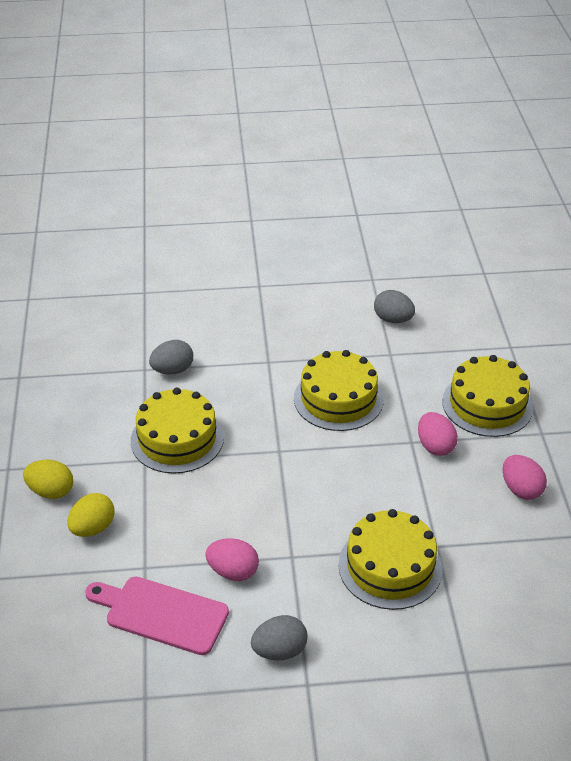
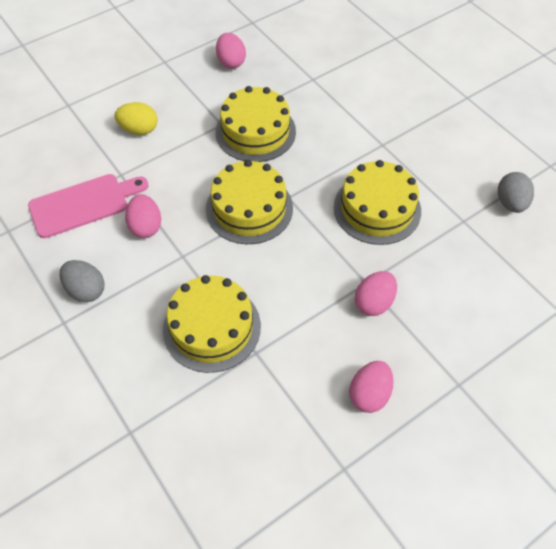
camera: 60 degrees right, 15 degrees up
yellow egg [23,460,73,499] -> none
pink cutting board [85,576,229,655] -> pink cutting board turned 75 degrees clockwise [28,174,149,238]
grey egg [149,340,193,375] -> none
yellow cake [442,355,533,437] -> yellow cake moved to [206,160,293,244]
none -> pink egg [216,33,246,69]

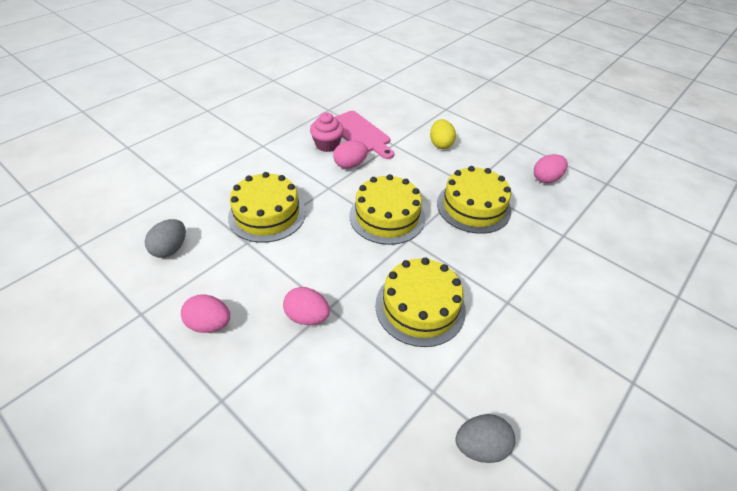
camera: 75 degrees right, 10 degrees down
grey egg [60,260,105,302] -> grey egg moved to [145,219,186,258]
none -> pink cupcake [310,112,344,152]

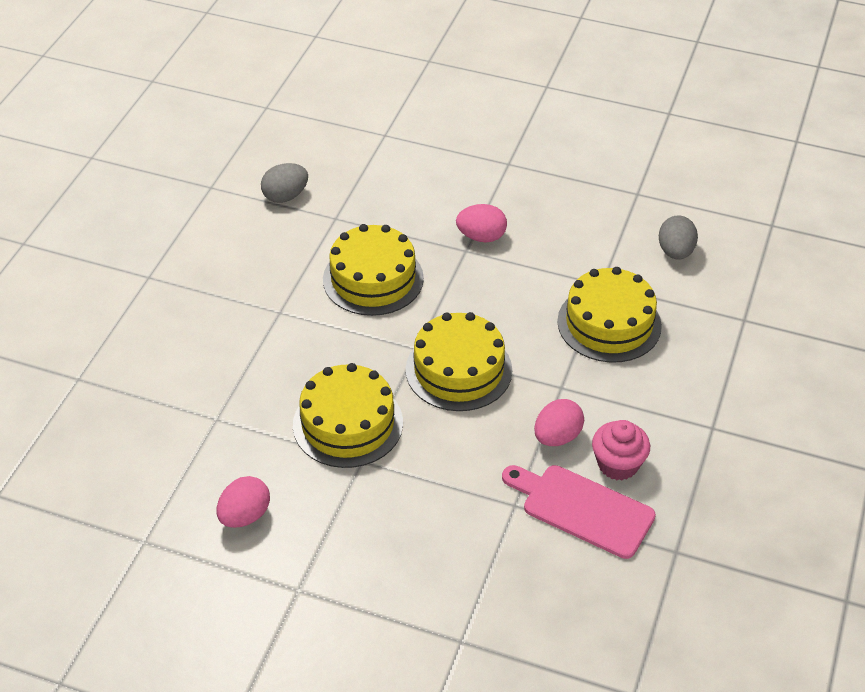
camera: 160 degrees right, 0 degrees up
pink egg [181,294,230,333] -> none
yellow egg [430,119,456,149] -> none

